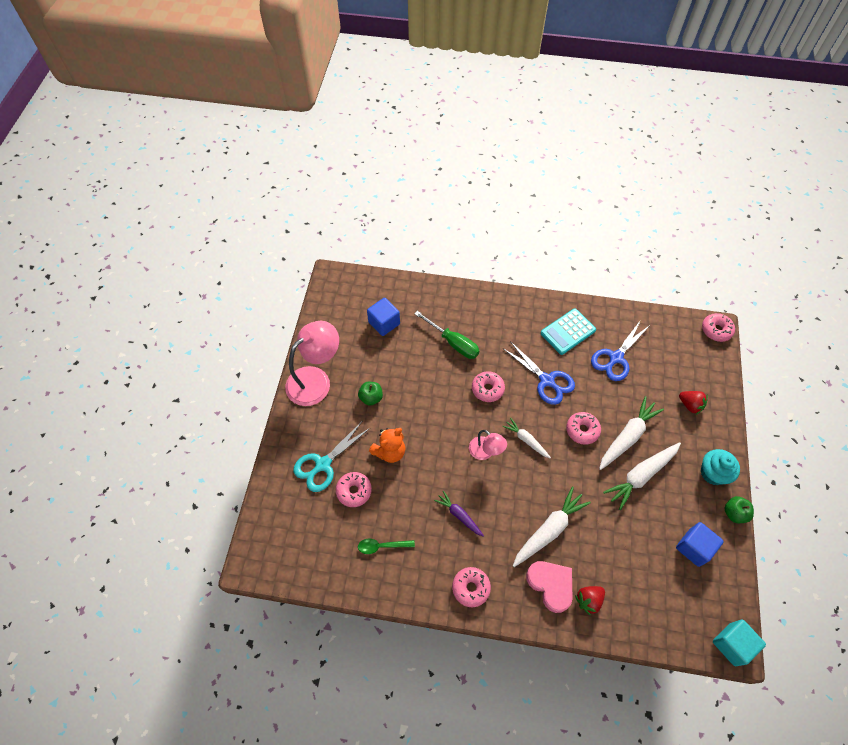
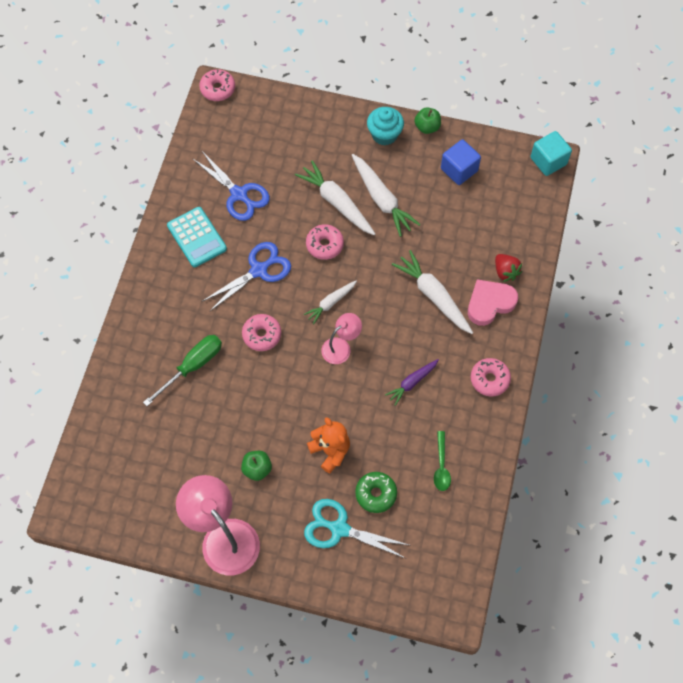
camera: 85 degrees left, 5 degrees up
turquoise scissors [293,422,370,492] -> turquoise scissors turned 150 degrees clockwise [304,499,409,559]
pink donut [336,472,372,507] -> green donut [355,472,397,513]
blue cube [367,298,400,336] -> none
red strawberry [679,391,708,415] -> none

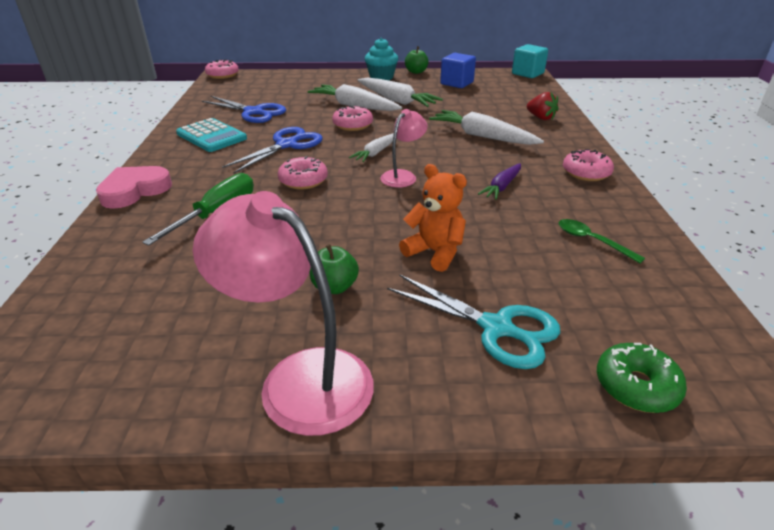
camera: 15 degrees left, 30 degrees down
turquoise scissors [304,499,409,559] -> turquoise scissors turned 150 degrees counterclockwise [387,275,560,369]
green donut [355,472,397,513] -> green donut moved to [597,343,687,413]
green spoon [434,431,451,491] -> green spoon turned 150 degrees clockwise [558,219,645,263]
pink heart [468,280,518,326] -> pink heart moved to [96,166,172,209]

